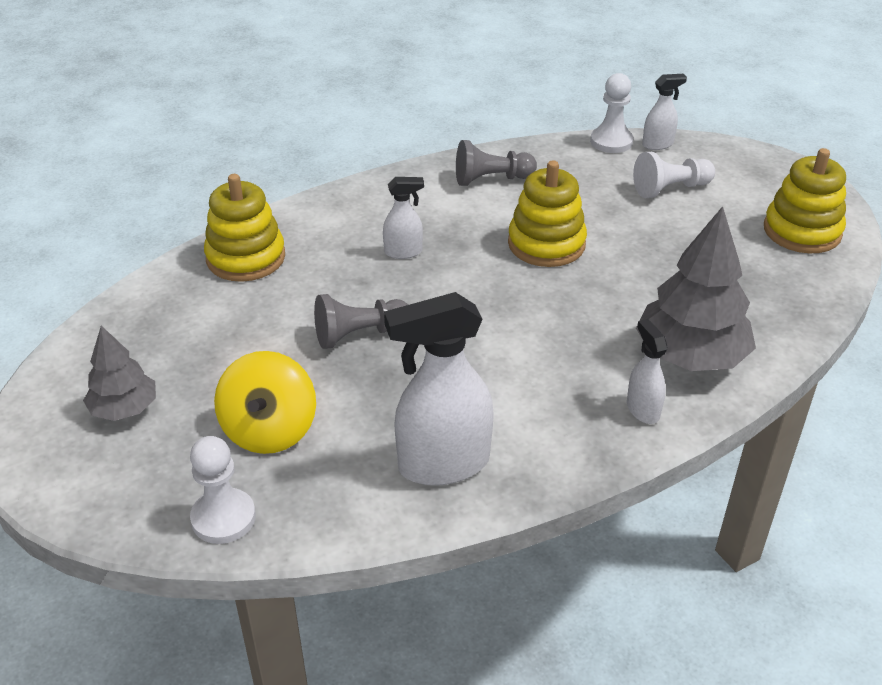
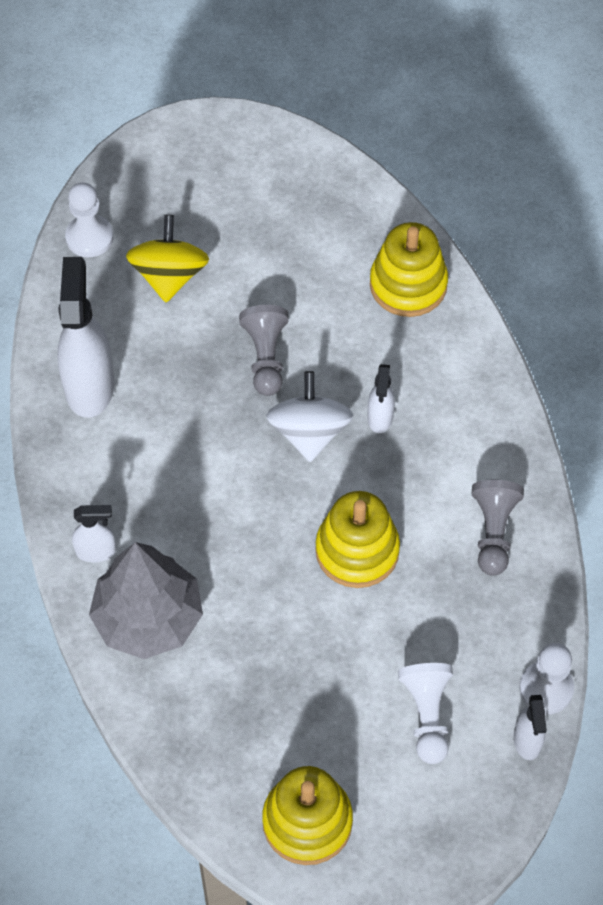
camera: 105 degrees right, 20 degrees up
grey tree [83,326,156,421] -> none
yellow spinning top [214,351,316,454] -> yellow spinning top turned 75 degrees clockwise [126,215,209,303]
none -> white spinning top [266,371,353,462]

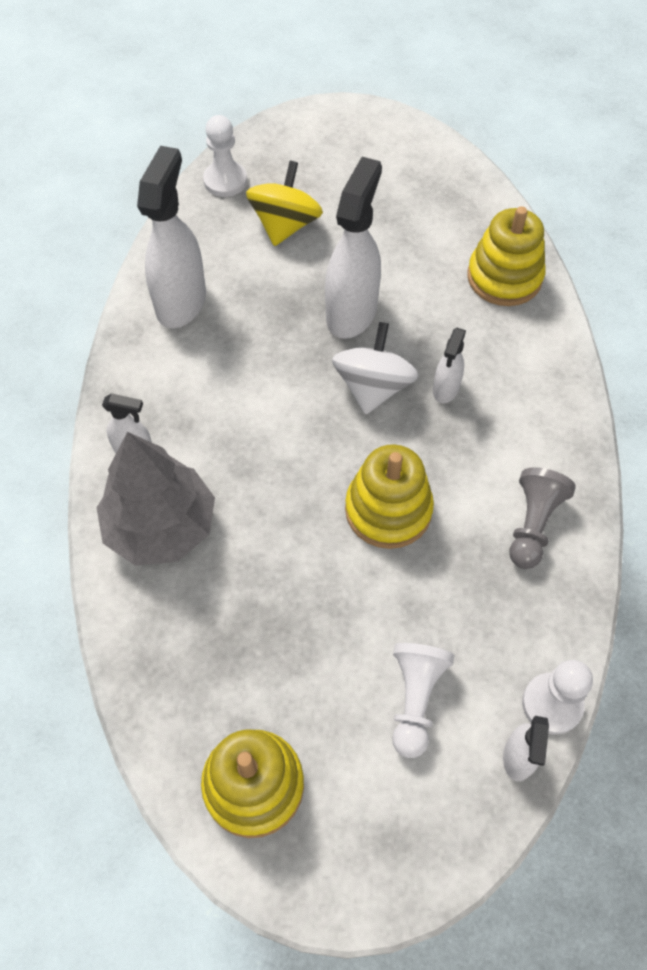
camera: 15 degrees right, 0 degrees up
grey pawn [239,305,289,396] -> white spray bottle [325,157,382,339]

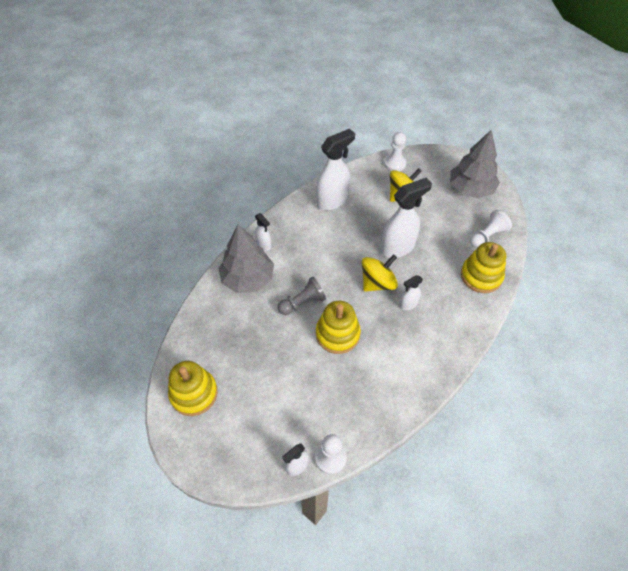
camera: 40 degrees right, 5 degrees down
white spinning top [332,322,418,415] -> yellow spinning top [362,254,398,292]
white pawn [392,643,454,758] -> white pawn moved to [470,210,512,248]
grey pawn [509,467,576,569] -> grey pawn moved to [278,276,326,315]
none -> grey tree [450,130,500,198]

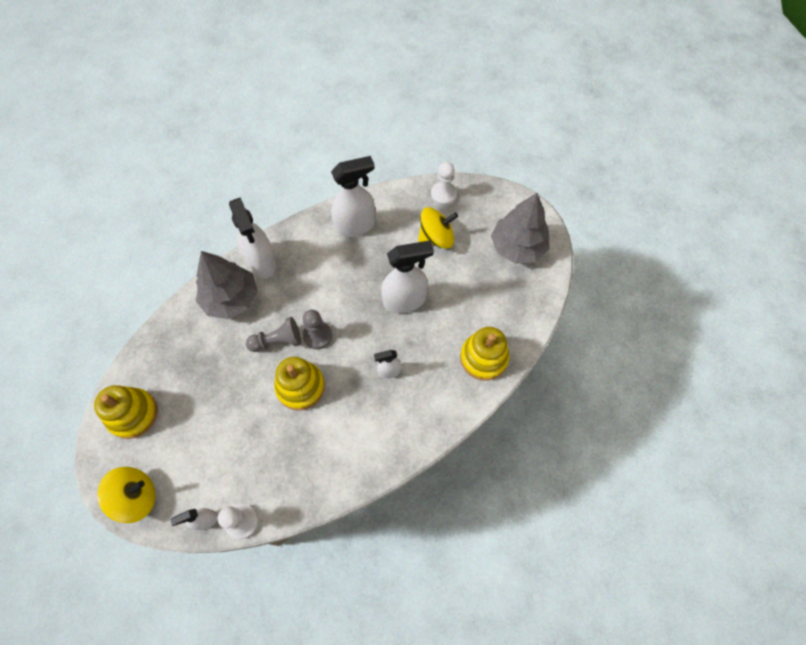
camera: 15 degrees right, 10 degrees up
white spray bottle [255,213,272,251] -> white spray bottle [229,197,277,279], size x1.97
yellow spinning top [362,254,398,292] -> yellow spinning top moved to [97,467,156,523]
white pawn [470,210,512,248] -> none
none -> grey pawn [302,310,332,349]

